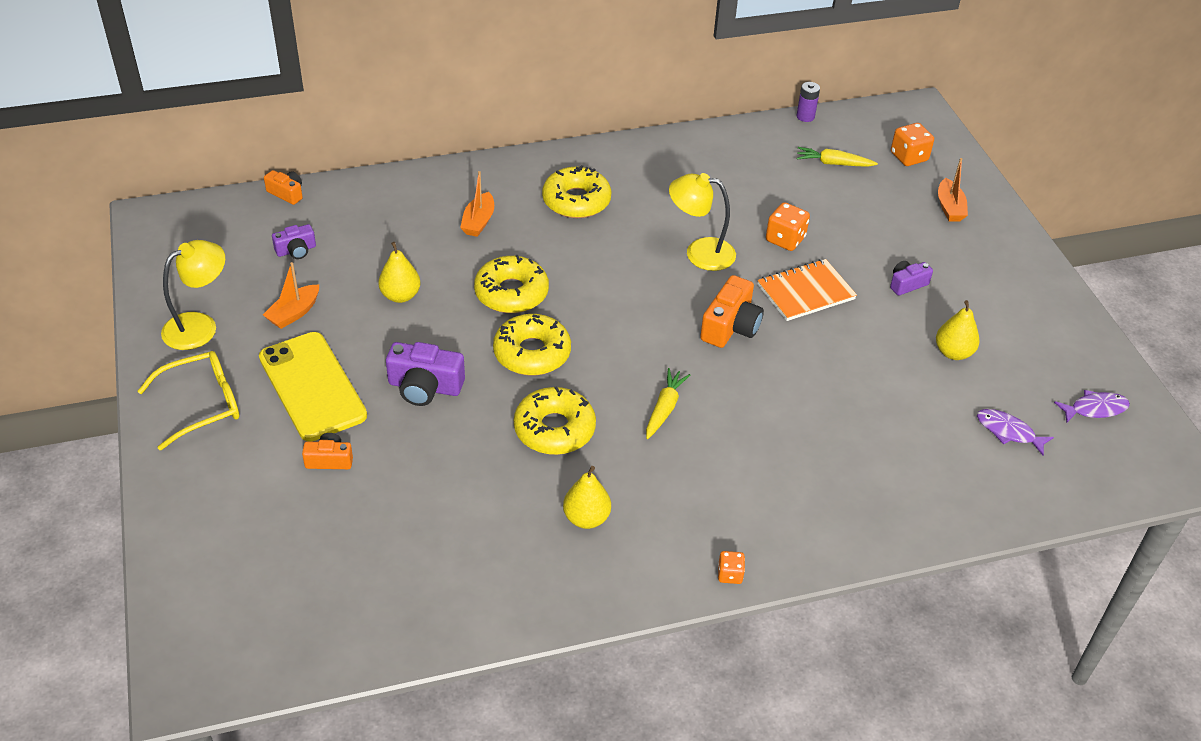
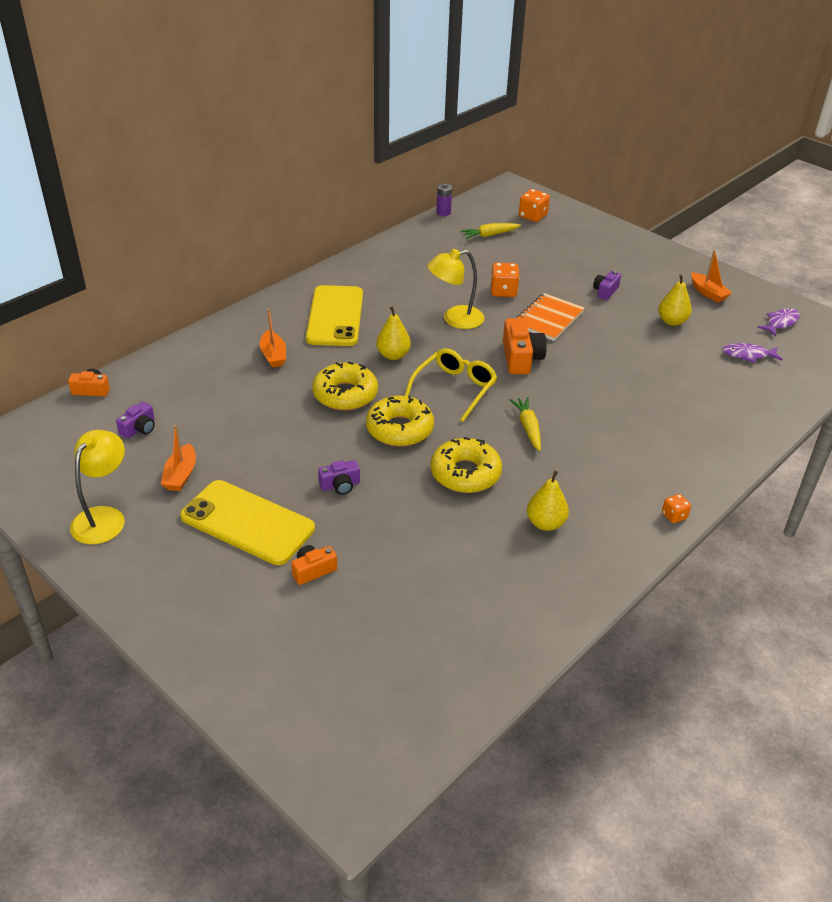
camera: 30 degrees left, 5 degrees down
yellow glasses [137,351,239,450] -> yellow glasses moved to [404,348,497,422]
yellow pear [378,242,421,303] -> yellow pear moved to [376,307,411,360]
purple camera [386,342,465,406] -> purple camera [318,460,360,495], size x0.59
yellow donut [542,165,612,218] -> yellow phone [306,285,363,346]
orange boat [938,158,968,222] -> orange boat moved to [691,250,732,303]

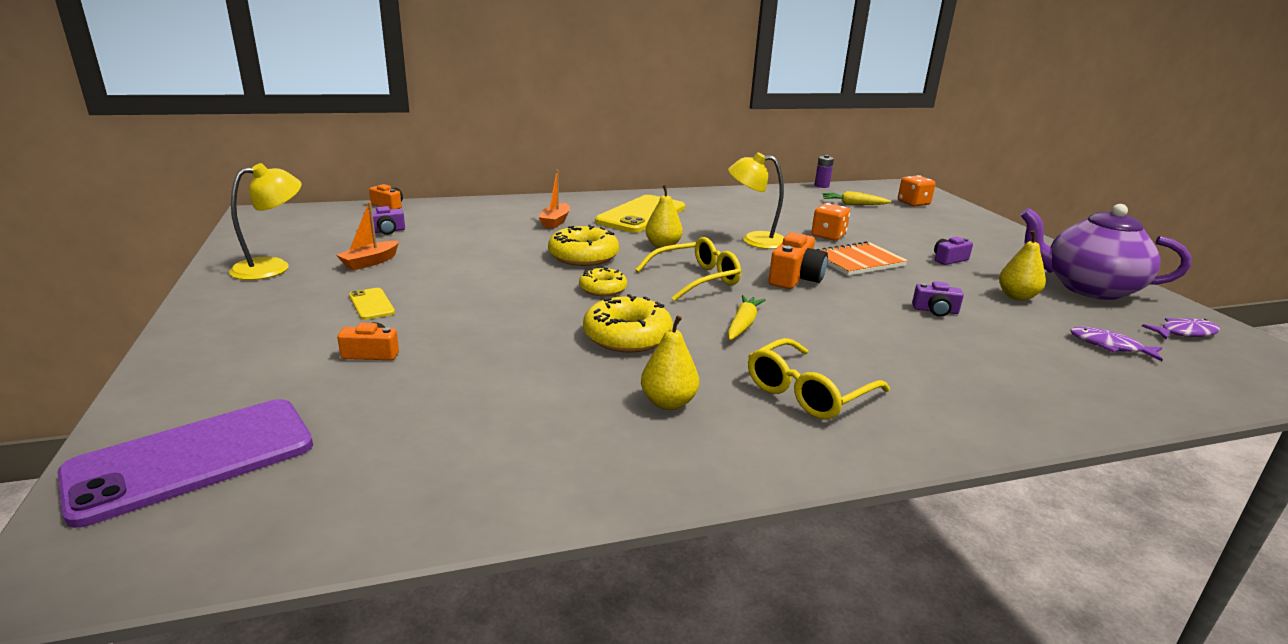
camera: 30 degrees right, 15 degrees down
yellow phone [180,480,315,565] -> yellow phone [349,288,395,320], size x0.45
purple camera [318,460,360,495] -> purple camera moved to [912,281,964,317]
yellow donut [366,395,434,447] -> yellow donut [579,267,627,296], size x0.61
orange dice [662,494,691,523] -> none
orange boat [691,250,732,303] -> purple teapot [1020,204,1191,300]
none -> purple phone [57,399,313,528]
none -> yellow glasses [748,338,890,419]

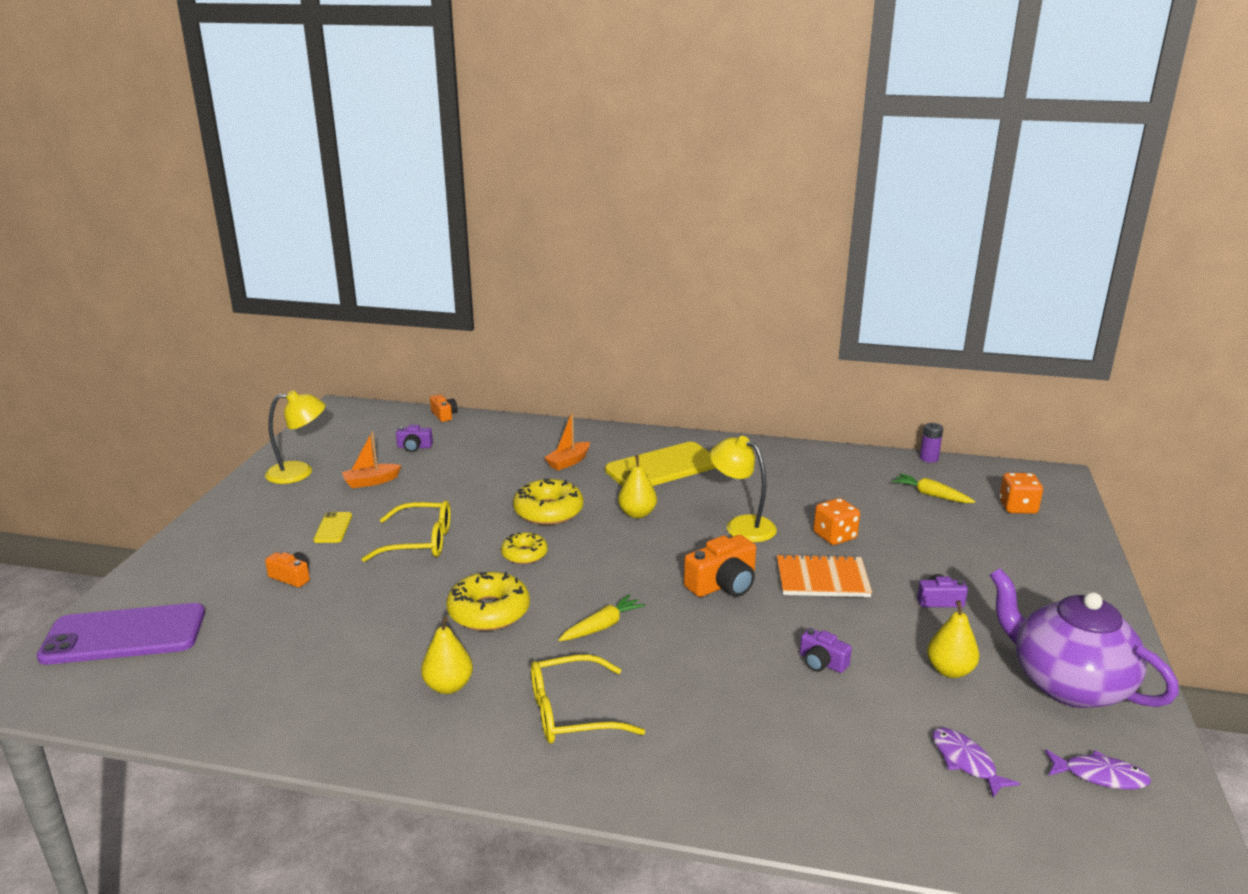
camera: 30 degrees right, 0 degrees up
yellow glasses [635,237,741,301] -> yellow glasses moved to [362,500,451,562]

